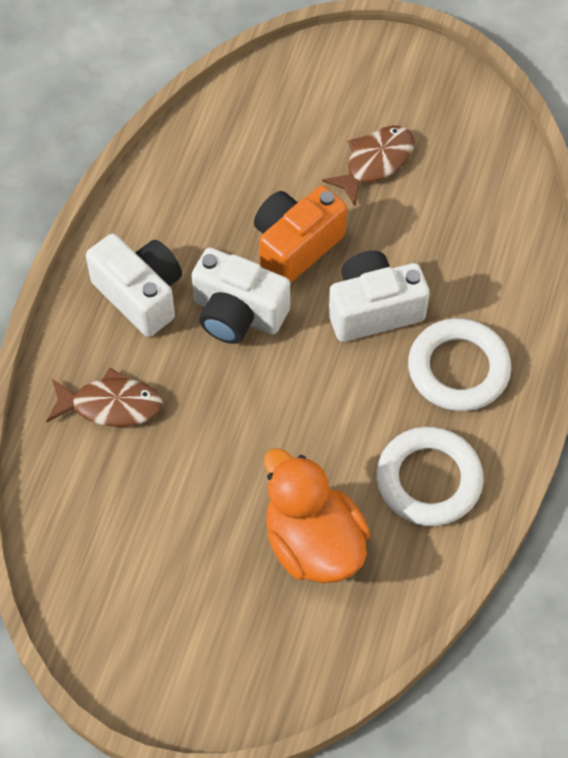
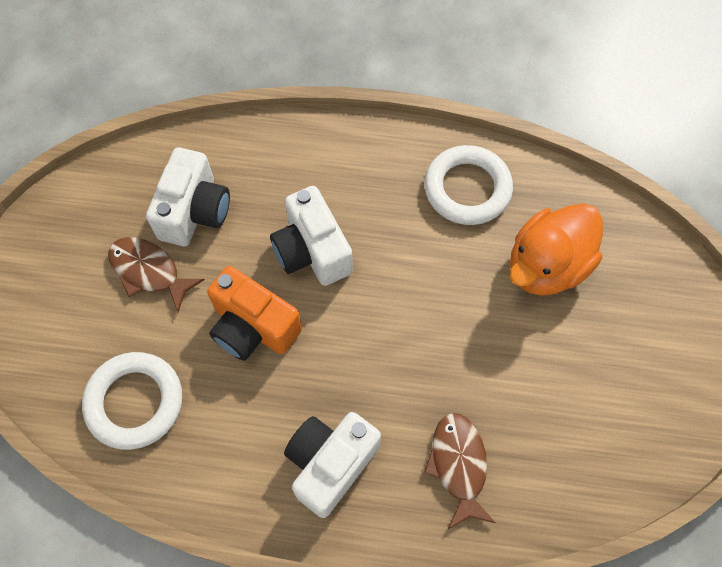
camera: 100 degrees left, 5 degrees up
white camera [192,247,290,344] -> white camera moved to [146,147,230,246]
white ring [408,318,511,411] -> white ring moved to [82,352,182,450]

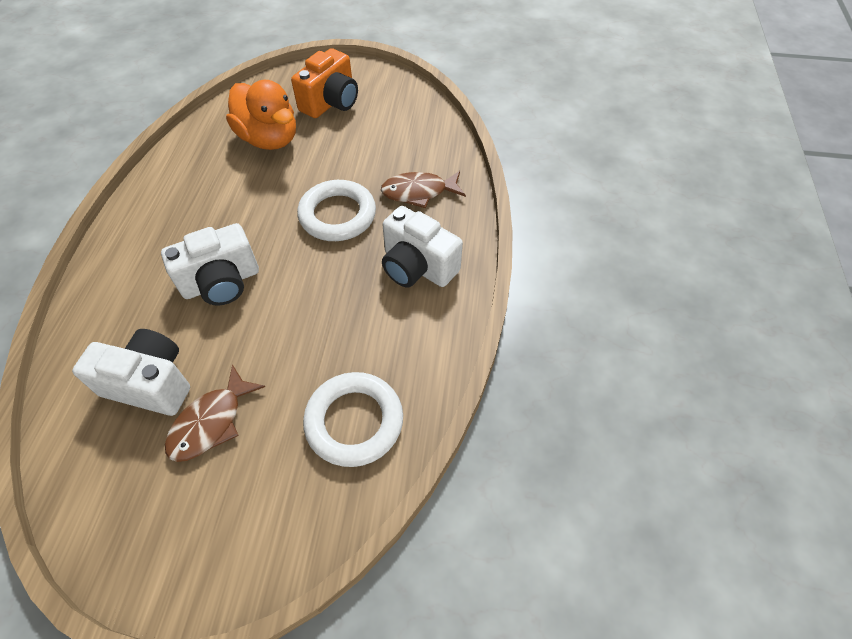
camera: 90 degrees left, 10 degrees down
orange camera [207,266,302,361] -> orange camera moved to [291,48,358,118]
white ring [424,145,513,225] -> white ring moved to [297,180,376,241]

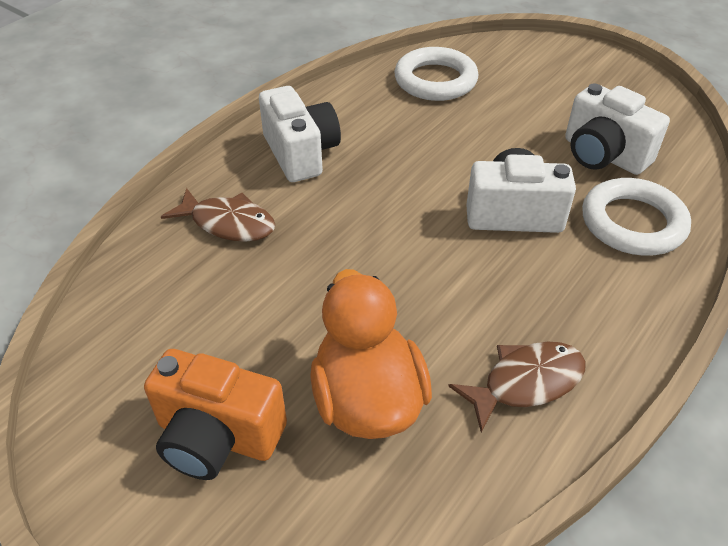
camera: 150 degrees left, 10 degrees down
brown fish [165,364,265,462] -> brown fish moved to [448,342,586,433]
orange camera [291,48,358,118] -> orange camera turned 135 degrees counterclockwise [144,349,287,480]
white ring [297,180,376,241] -> white ring moved to [582,178,691,256]

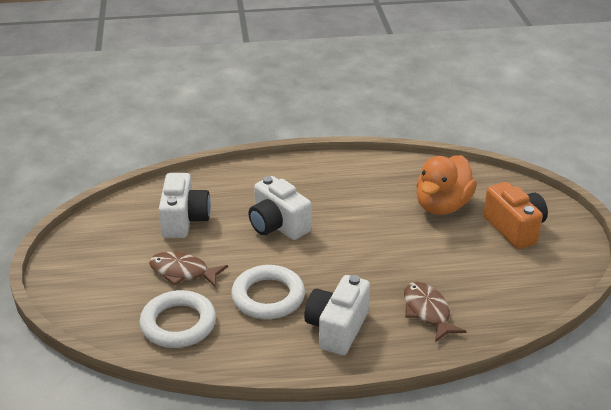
camera: 135 degrees left, 10 degrees down
brown fish [448,342,586,433] -> brown fish moved to [149,251,228,288]
white ring [582,178,691,256] -> white ring moved to [231,265,305,319]

